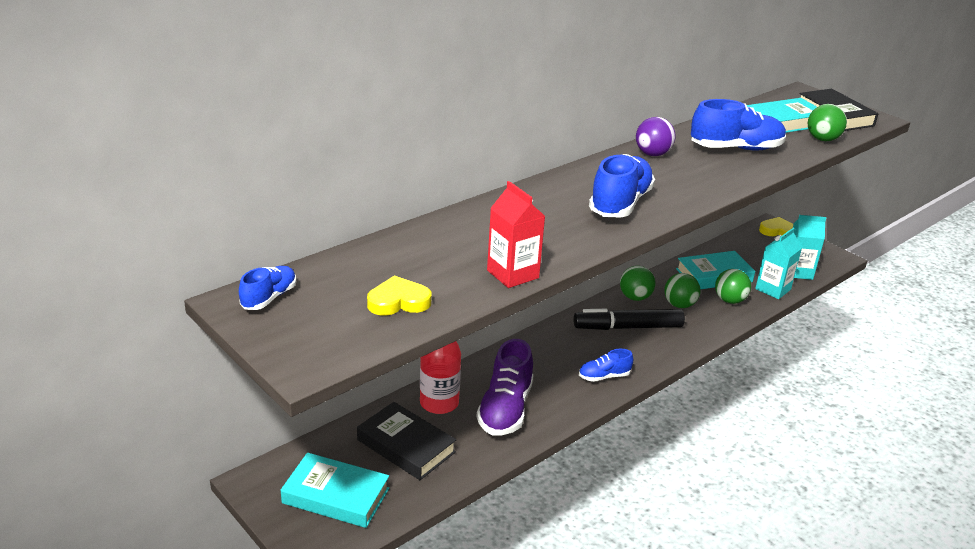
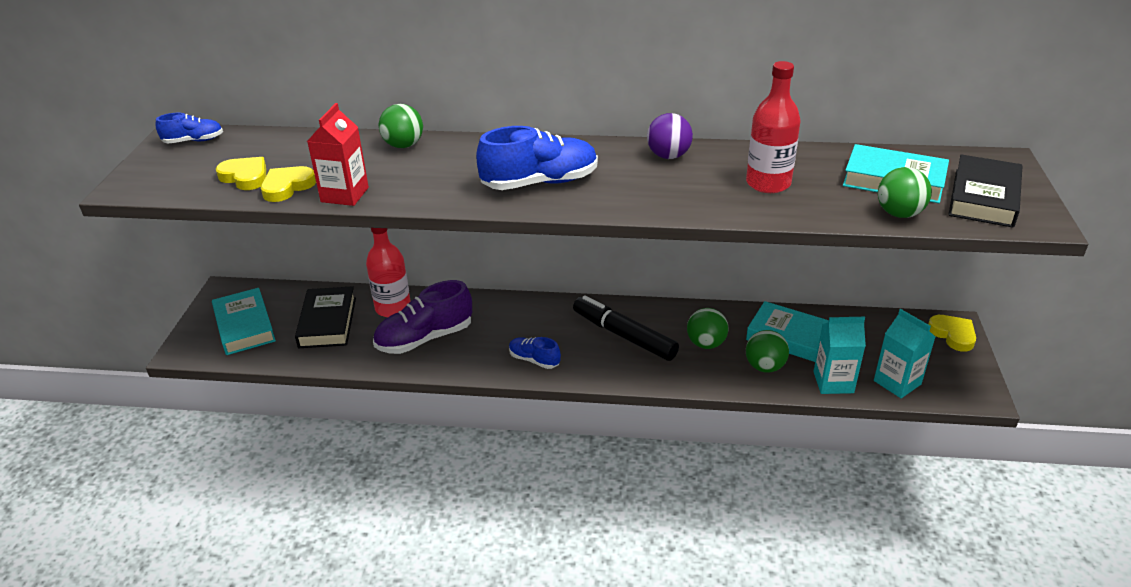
camera: 50 degrees right, 5 degrees up
green ball [620,266,655,301] -> green ball moved to [379,104,423,148]
blue shoe [691,99,786,150] -> red bottle [746,61,801,193]
none -> yellow heart [261,166,316,202]

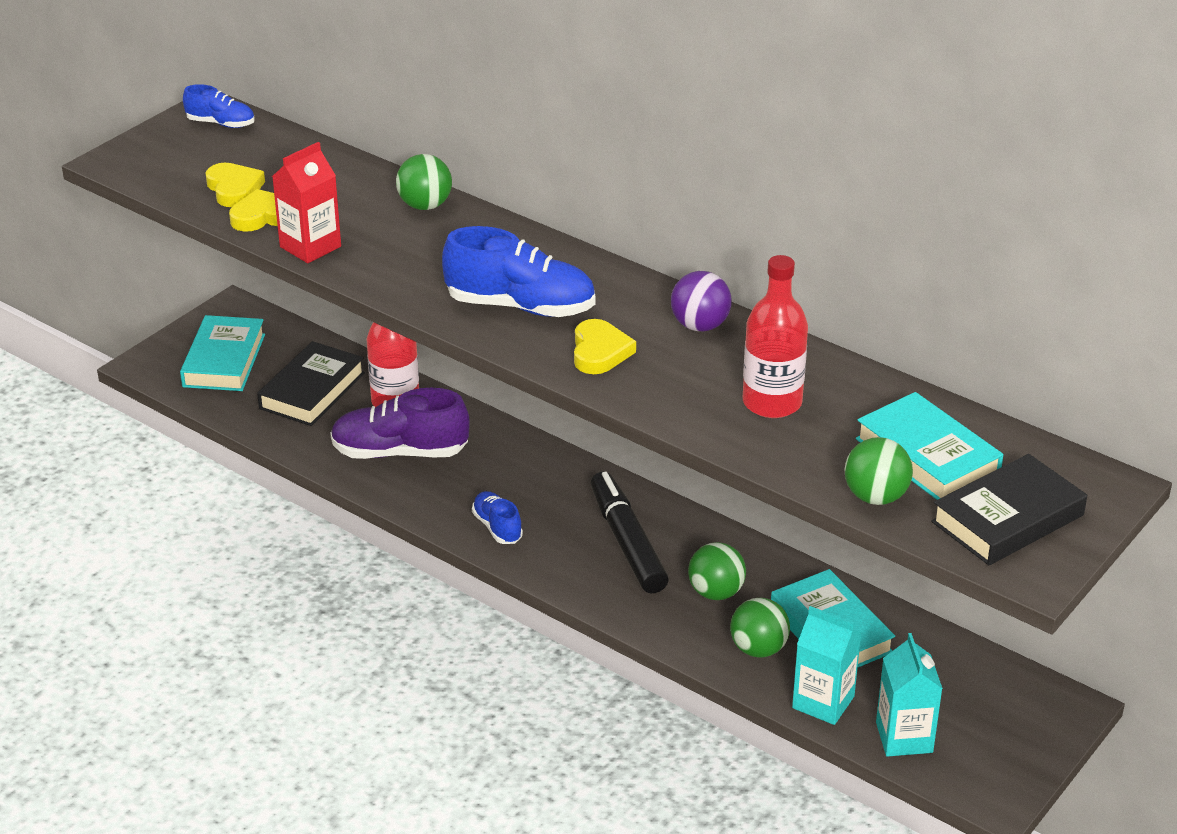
camera: 30 degrees right, 0 degrees up
yellow heart [928,315,976,352] -> yellow heart moved to [574,319,636,374]

